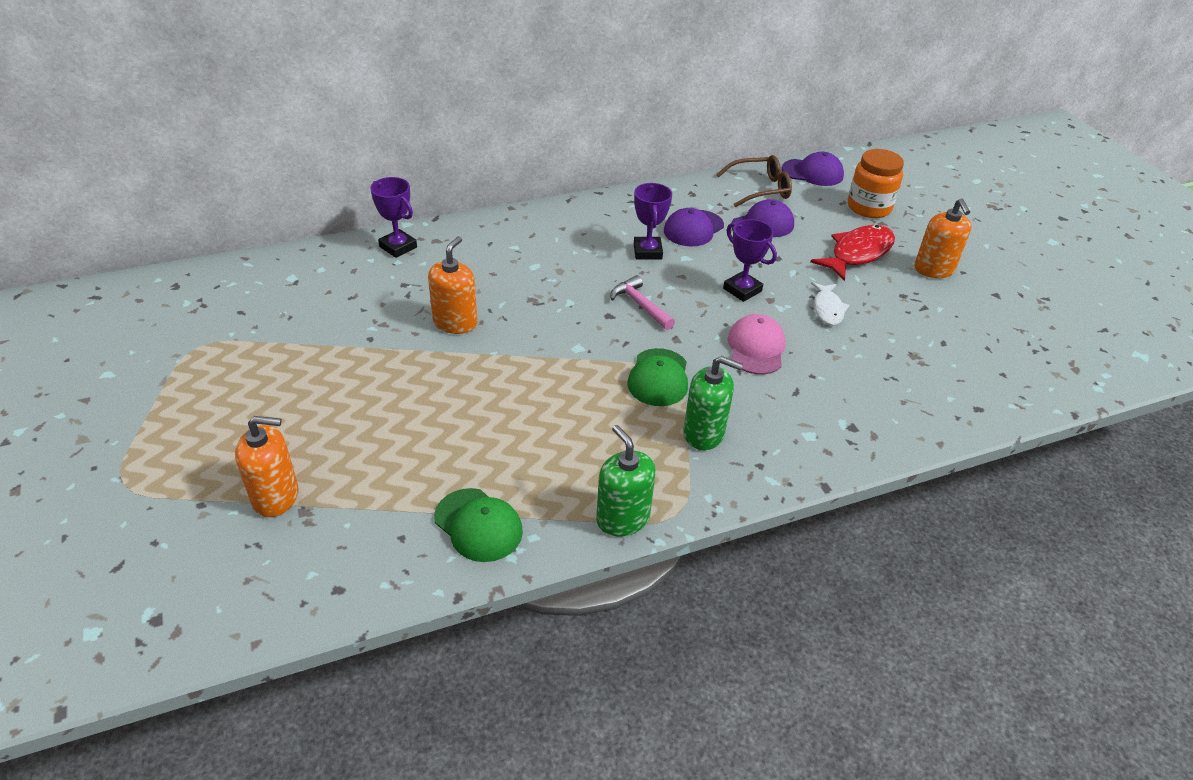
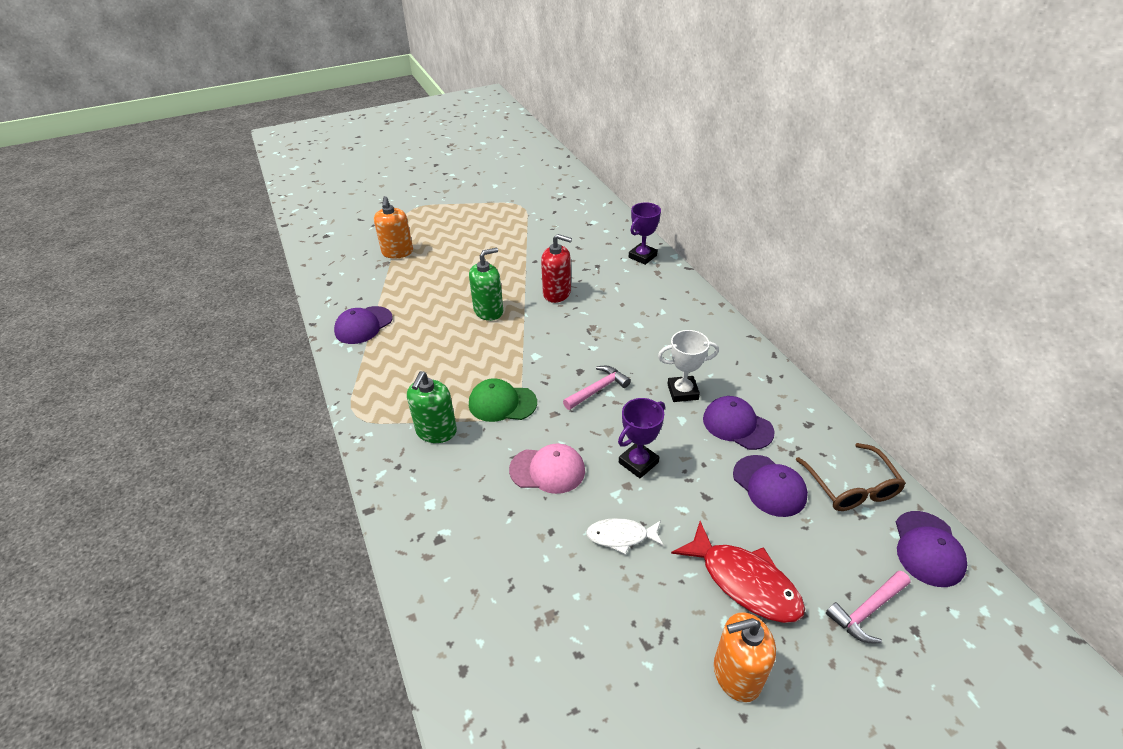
camera: 90 degrees right, 0 degrees up
orange soap dispenser [428,237,478,334] -> red soap dispenser [541,234,572,303]
green cap [434,488,523,562] -> purple cap [334,306,392,344]
green soap dispenser [596,425,656,537] -> green soap dispenser moved to [469,248,503,321]
purple trophy [634,183,672,260] -> white trophy [658,330,719,402]
orange jar [848,149,904,218] -> pink hammer [826,570,911,643]

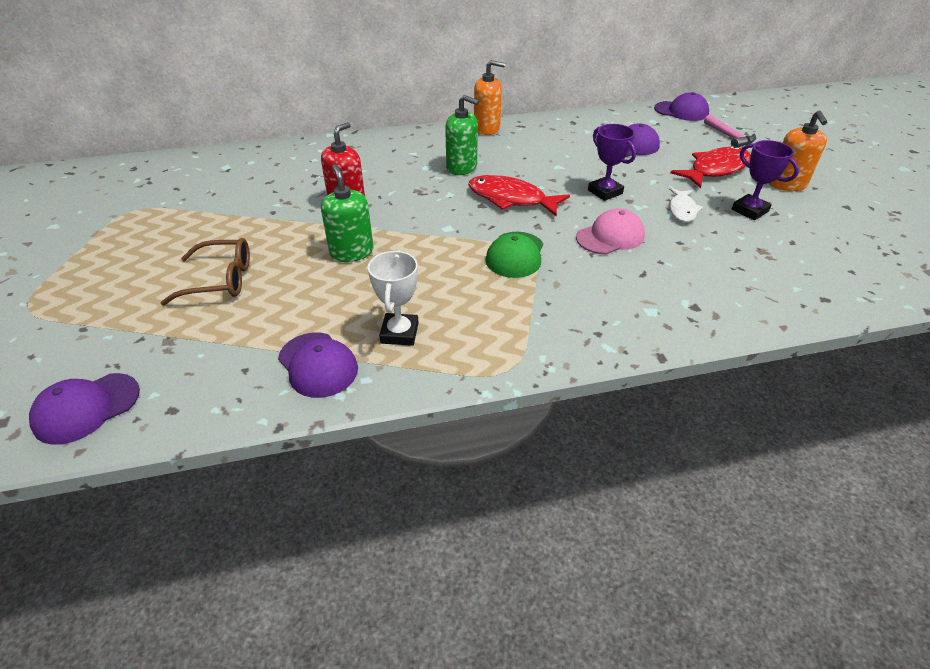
camera: 80 degrees left, 0 degrees up
orange soap dispenser [374,196,413,259] -> orange soap dispenser moved to [474,60,505,135]
green soap dispenser [407,371,457,443] -> green soap dispenser moved to [445,95,479,175]
pink cap [509,443,585,494] -> pink cap turned 45 degrees clockwise [576,208,645,255]
pink hammer [563,366,631,410] -> red fish [468,175,570,217]
purple trophy [629,202,661,265] -> purple trophy moved to [732,140,799,220]
white trophy [658,330,719,402] -> white trophy moved to [368,250,419,346]
purple cap [703,396,774,450] -> purple cap moved to [29,373,140,445]
brown glasses [796,443,906,511] -> brown glasses moved to [161,238,250,305]

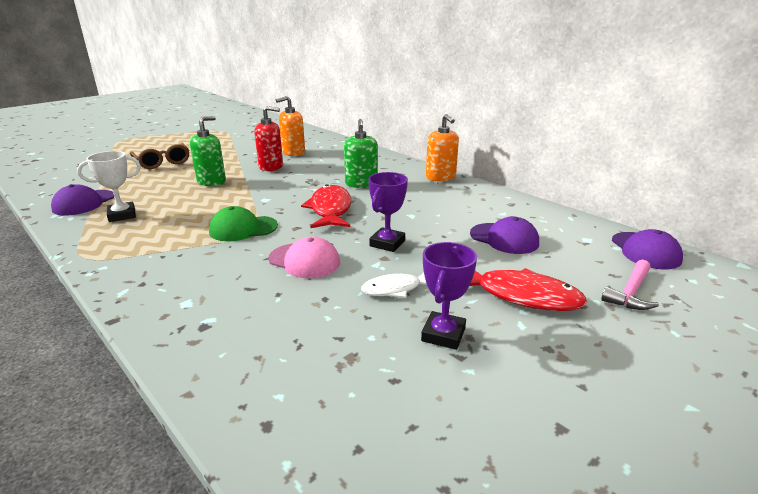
camera: 60 degrees right, 15 degrees down
purple cap [29,373,140,445] -> none
orange soap dispenser [769,111,827,191] -> orange soap dispenser moved to [276,96,305,156]

